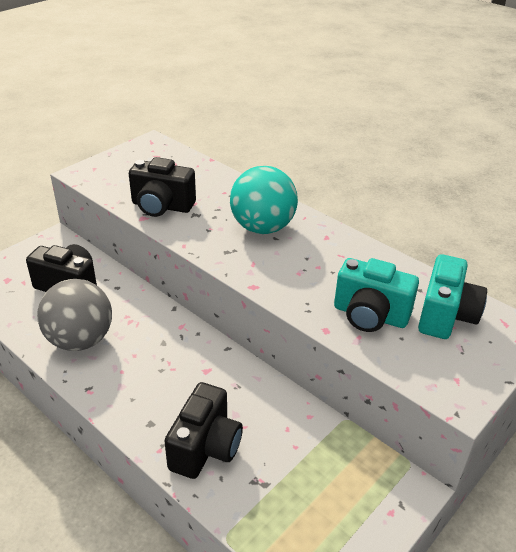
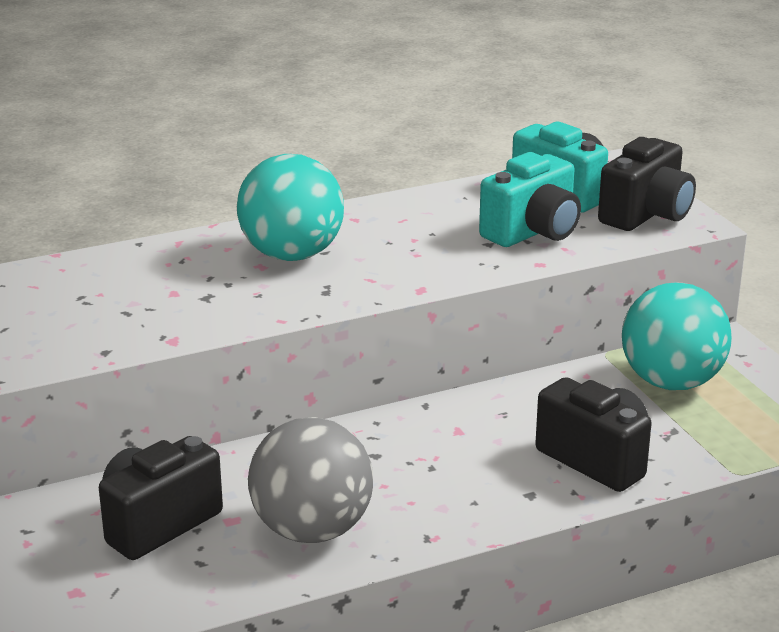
camera: 65 degrees left, 10 degrees down
black camera [129,157,196,217] -> black camera moved to [598,137,696,231]
none -> turquoise ball [622,282,732,390]

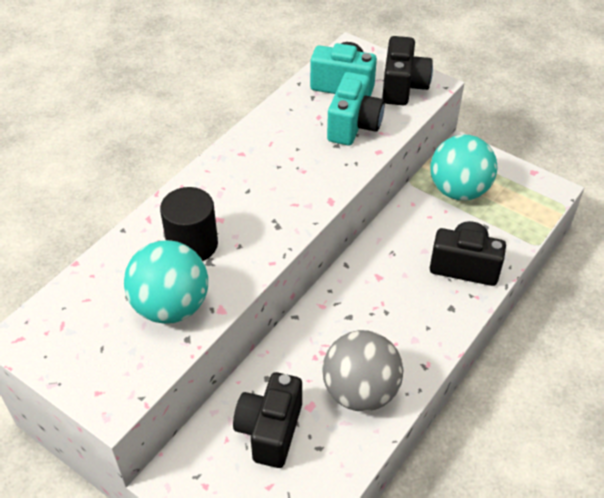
camera: 30 degrees left, 20 degrees up
turquoise ball [237,154,344,261] -> turquoise ball moved to [124,240,208,324]
none -> black cylinder [160,187,218,261]

